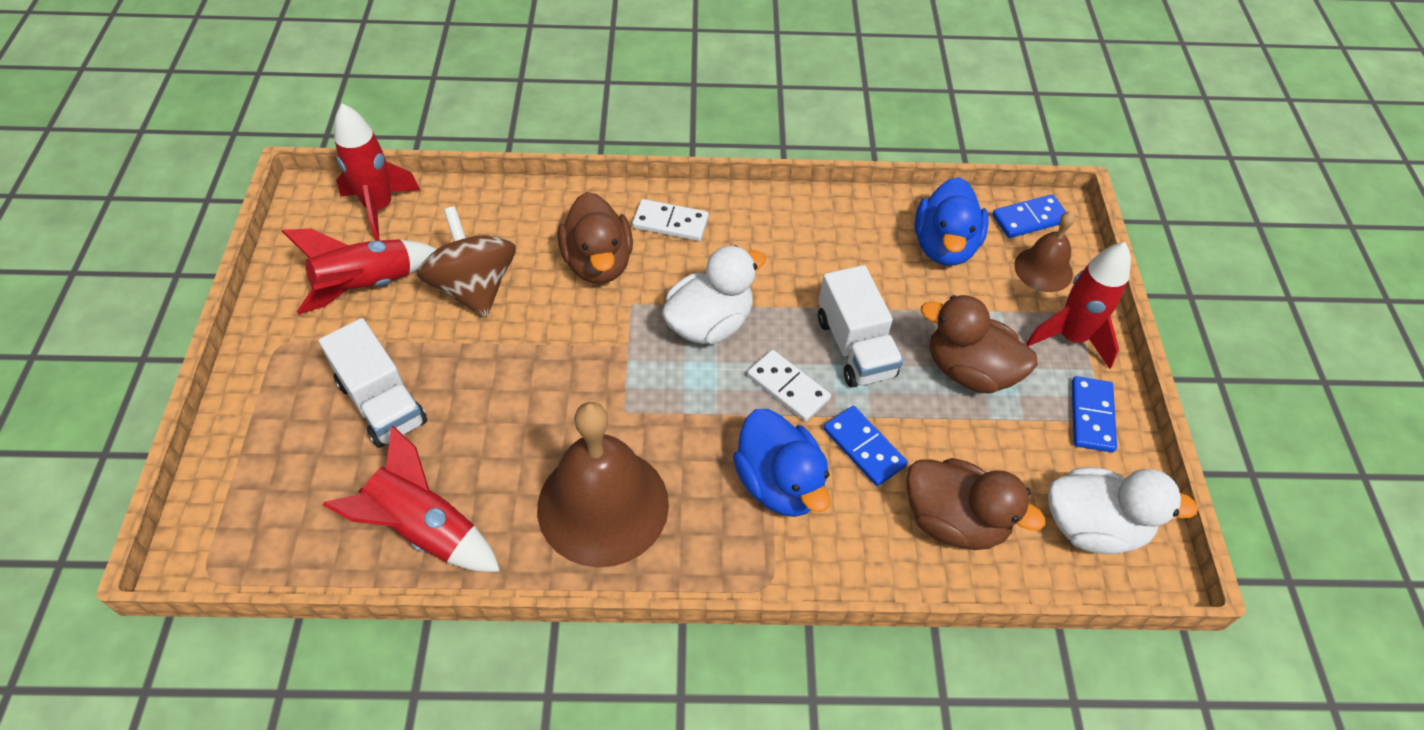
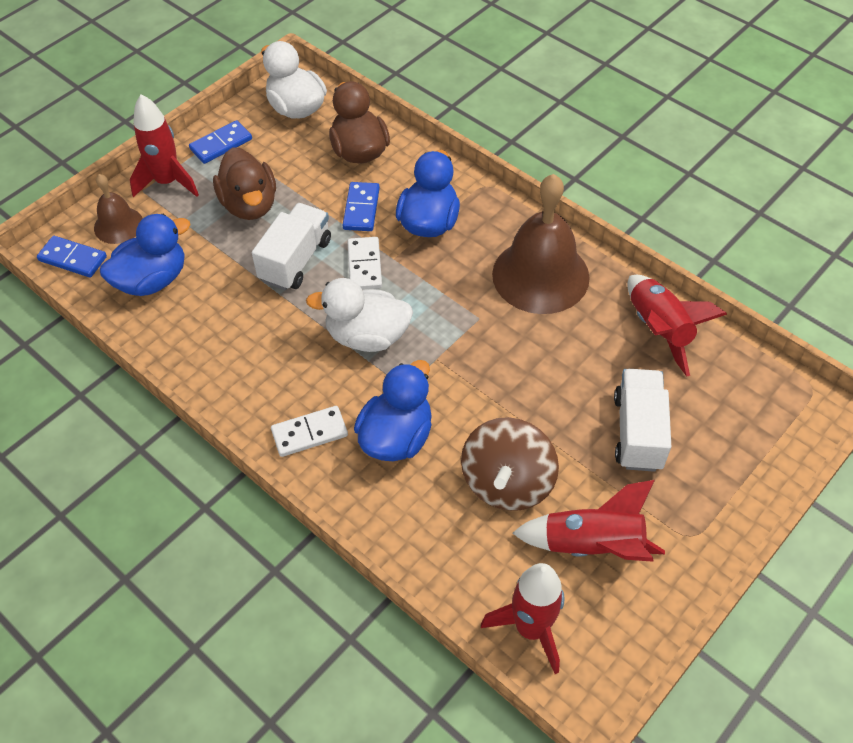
camera: 135 degrees left, 0 degrees up
brown duck [557,192,633,283] -> blue duck [354,360,432,461]
white domino [632,199,709,241] -> white domino turned 75 degrees counterclockwise [271,406,348,457]

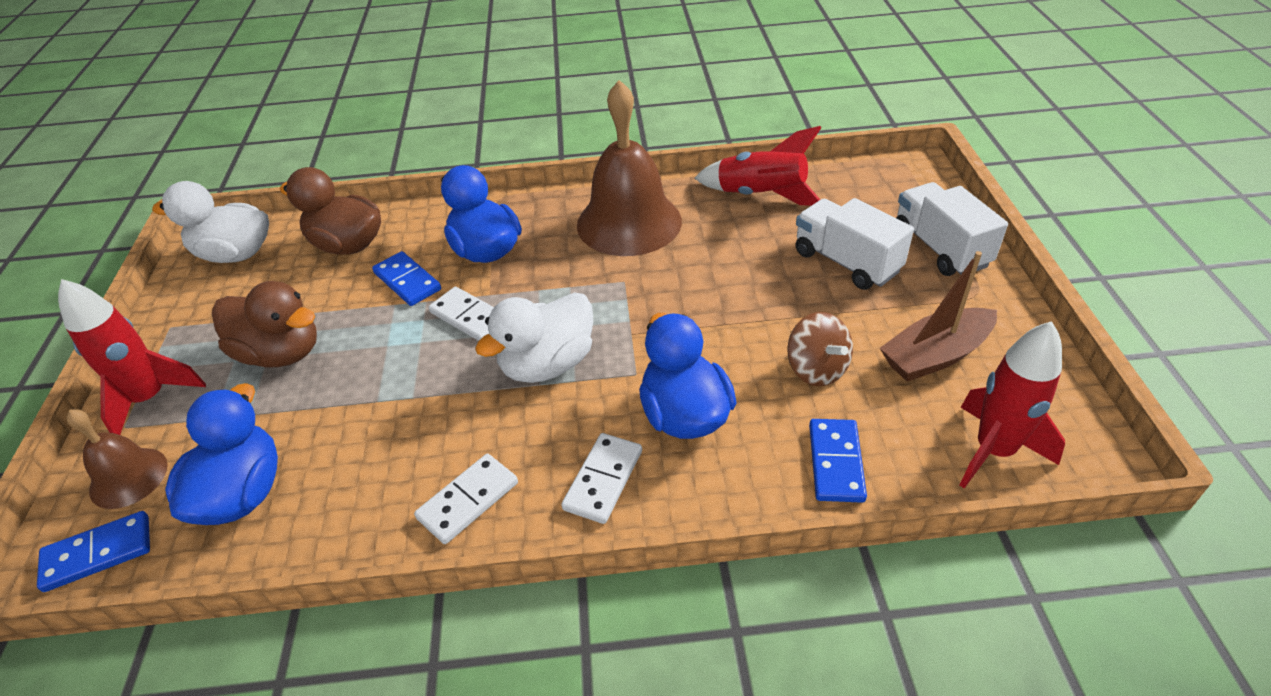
camera: 45 degrees left, 10 degrees down
blue domino [189,120,252,164] -> blue domino moved to [809,419,867,503]
white truck [252,203,331,290] -> white truck moved to [896,182,1008,276]
brown spinning top [461,417,559,511] -> brown spinning top [787,312,853,386], size x0.65
red rocket [512,480,665,562] -> brown boat [880,251,997,382]
none -> white domino [414,454,518,544]

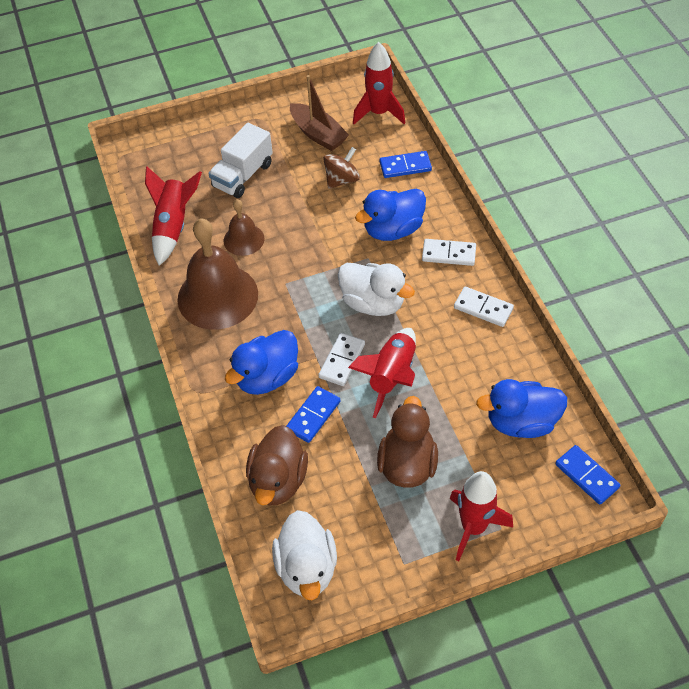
camera: 105 degrees left, 10 degrees up
brown bell [66,409,168,509] -> brown bell moved to [224,199,264,256]
white truck [896,182,1008,276] -> none
none -> red rocket [348,328,416,418]

